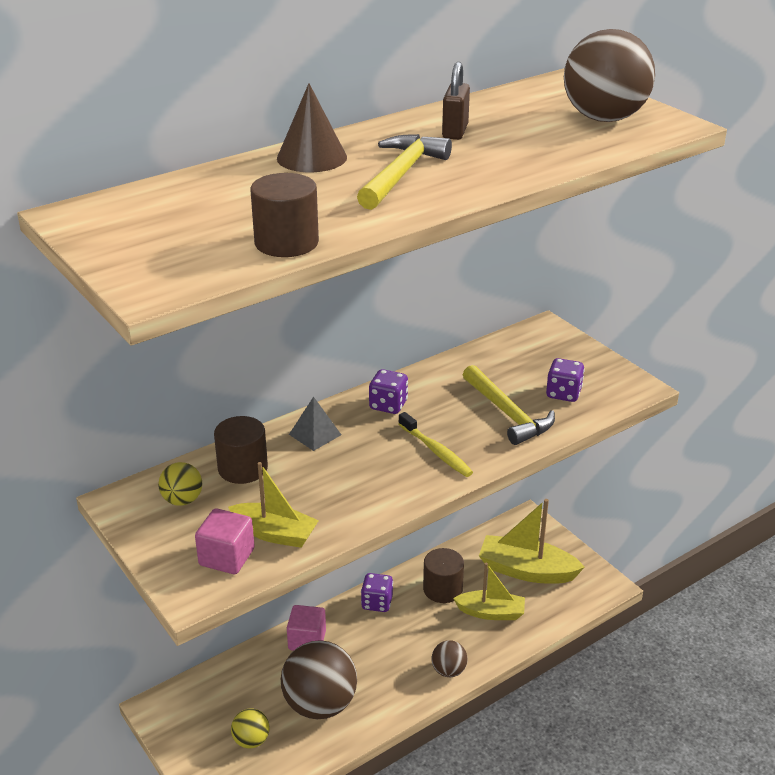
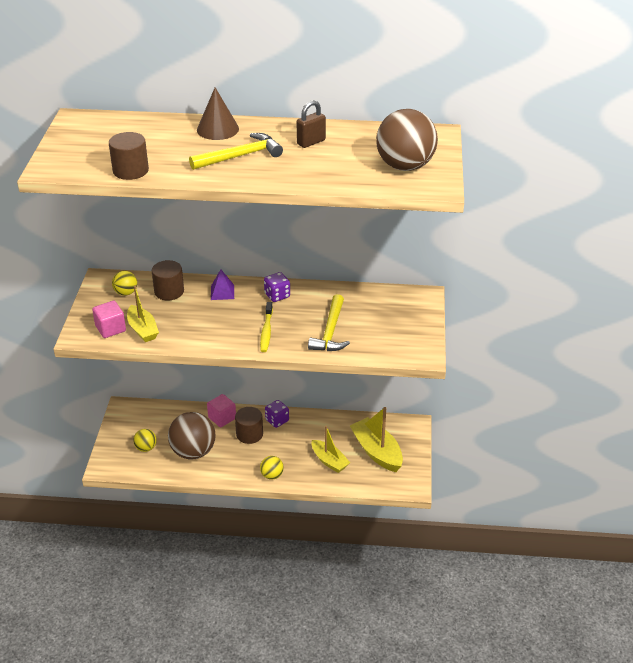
camera: 40 degrees right, 5 degrees up
grey pyramid [289,396,341,451] -> purple pyramid [211,270,234,300]
brown cylinder [423,548,464,603] -> brown cylinder moved to [235,407,263,444]
brown ball [432,640,468,677] -> yellow ball [260,456,284,480]
purple dice [546,358,585,402] -> none

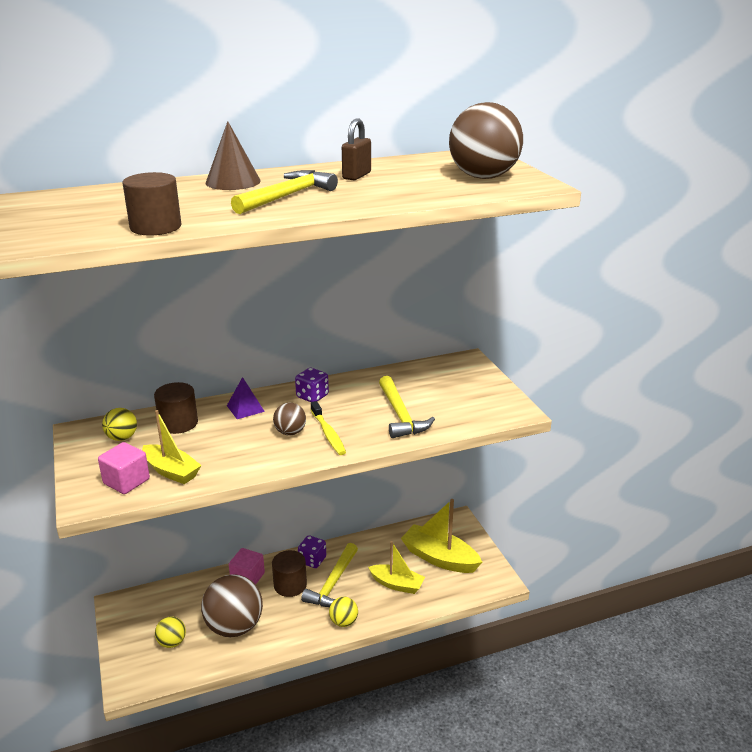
camera: 25 degrees left, 10 degrees down
none -> brown ball [273,403,306,436]
none -> yellow hammer [301,543,358,607]

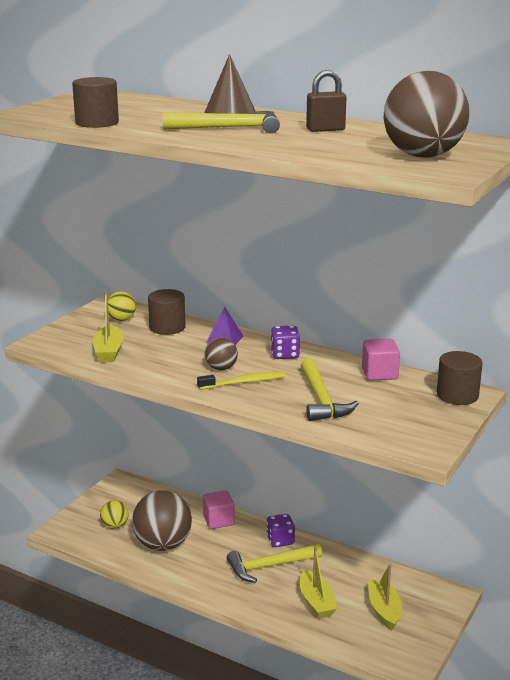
camera: 50 degrees right, 5 degrees down
pink cube [98,442,150,494] -> pink cube moved to [362,339,400,381]
brown cylinder [272,550,307,597] -> brown cylinder moved to [437,351,483,405]
yellow toothbrush [311,401,346,455] -> yellow toothbrush turned 135 degrees counterclockwise [197,372,285,390]
yellow ball [329,597,358,627] -> none
yellow hammer [379,376,435,438] -> yellow hammer turned 45 degrees counterclockwise [301,358,359,421]
yellow boat [401,499,482,573] -> yellow boat [368,564,402,630], size x0.66

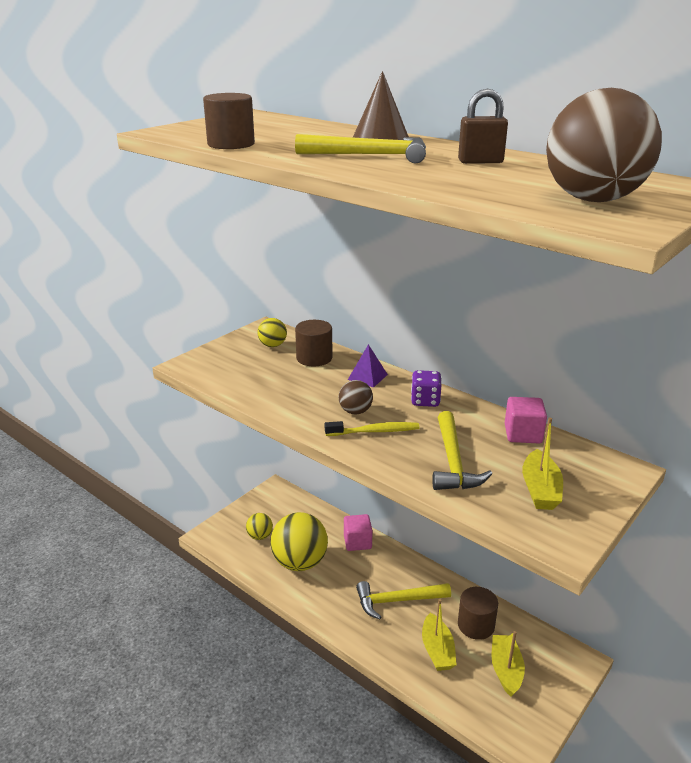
camera: 10 degrees right, 5 degrees up
yellow boat [93,291,124,362] -> yellow boat moved to [522,418,563,510]
brown ball [132,490,192,551] -> yellow ball [271,512,328,571]
purple dice [266,514,295,547] -> none
brown cylinder [437,351,483,405] -> brown cylinder moved to [458,587,498,640]

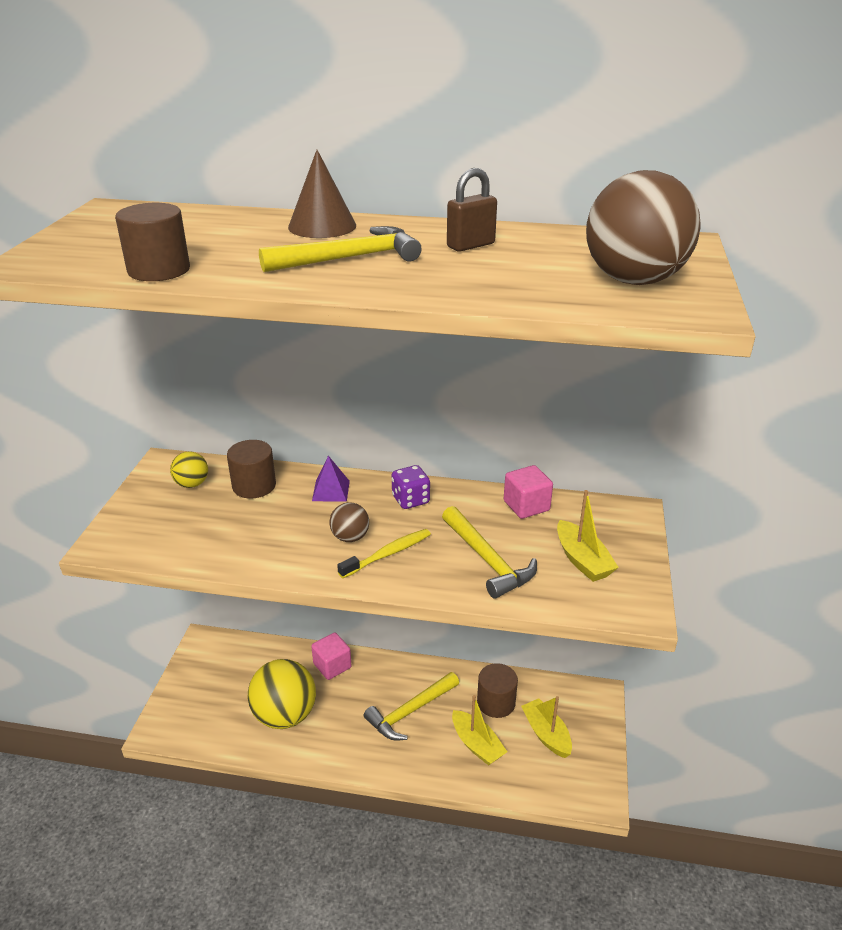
camera: 30 degrees left, 5 degrees up
yellow ball [246,513,273,540] -> none

